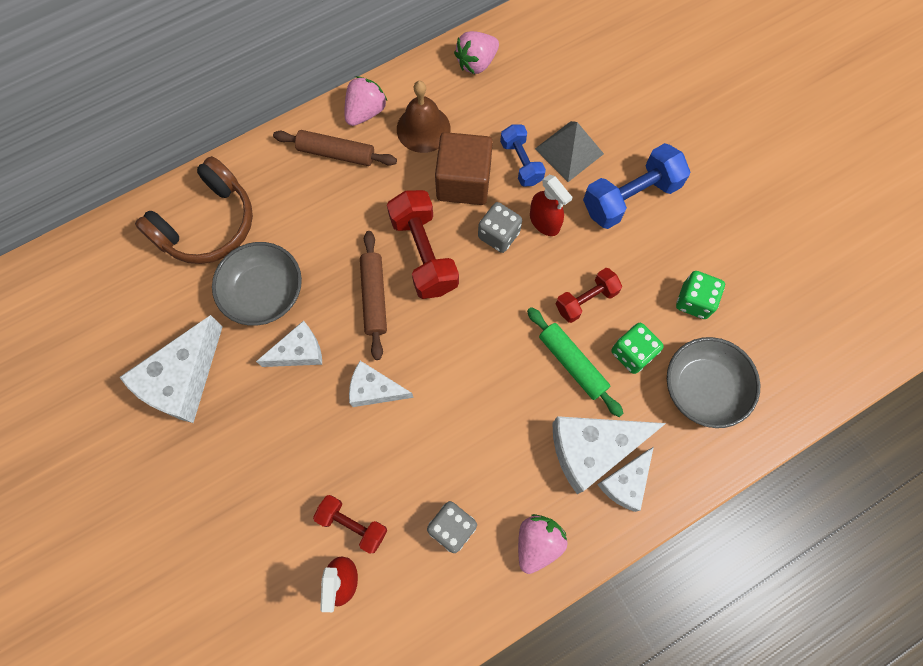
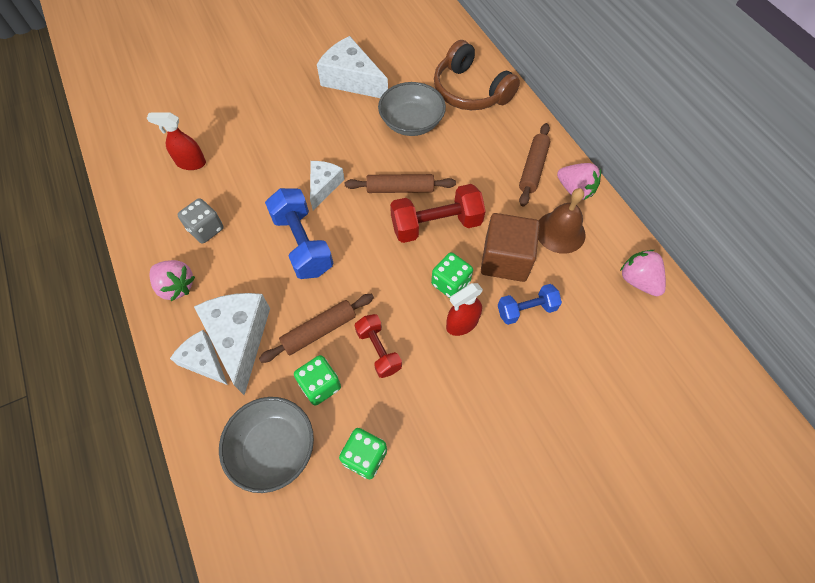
camera: 95 degrees right, 10 degrees down
white cheese [256,321,322,367] -> none
red dumbbell [313,495,387,554] -> none
grey dice [478,202,522,253] -> green dice [431,252,473,298]
green rolling pin [527,307,624,417] -> brown rolling pin [259,294,374,363]
grey pyramid [535,121,604,182] -> none
blue dumbbell [583,143,690,229] -> blue dumbbell moved to [265,188,333,279]

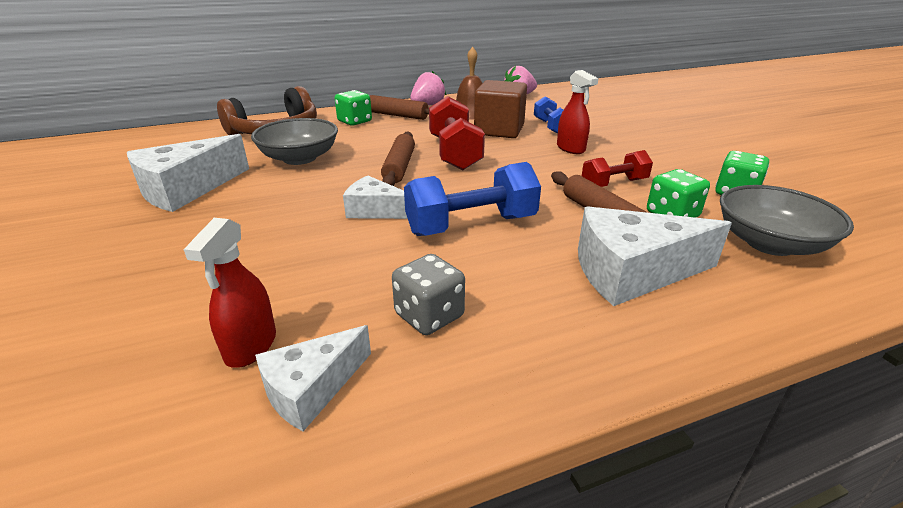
camera: 85 degrees left, 30 degrees down
pink strawberry [150,260,195,301] -> none
white cheese [170,330,228,385] -> white cheese moved to [255,325,371,431]
green dice [431,252,473,298] -> green dice moved to [335,90,372,126]

